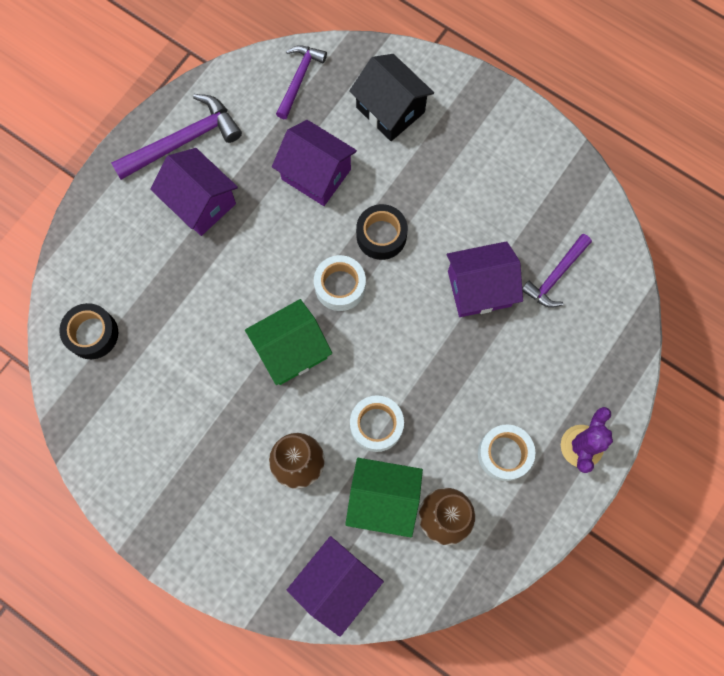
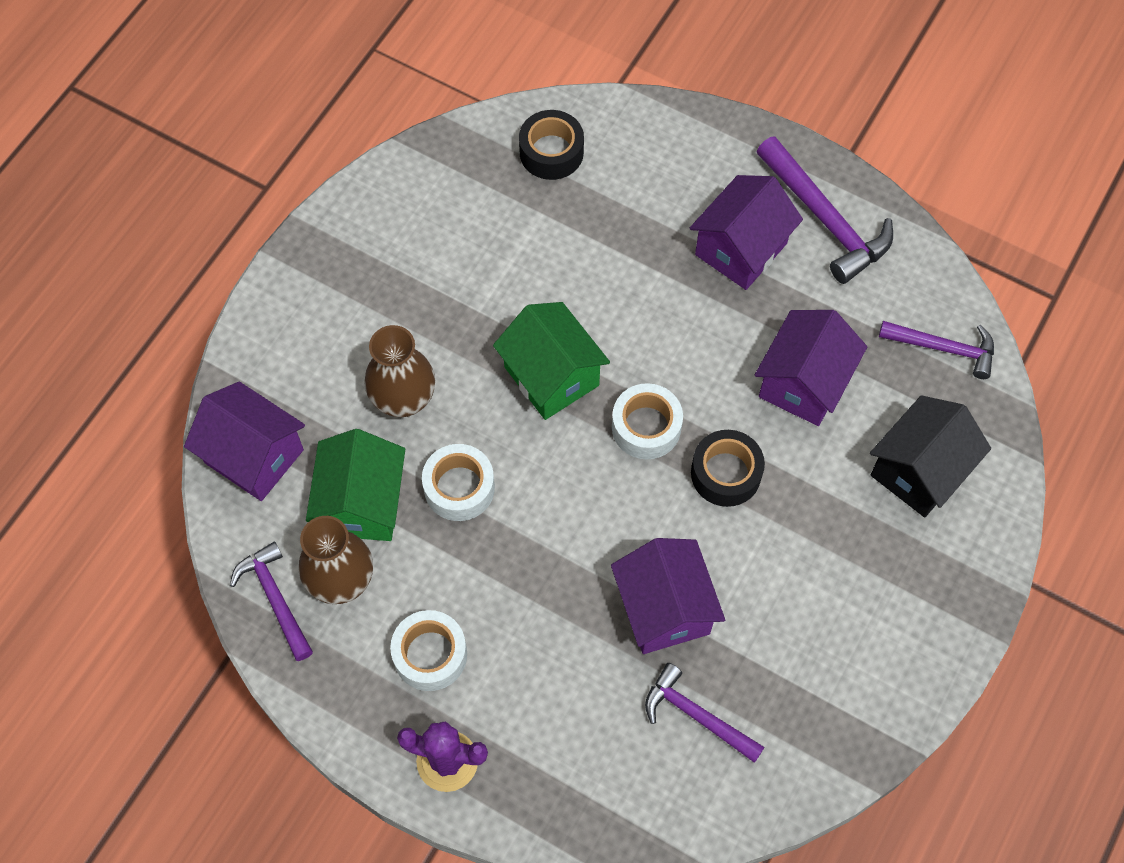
camera: 85 degrees right, 10 degrees down
none -> purple hammer [230,542,313,661]

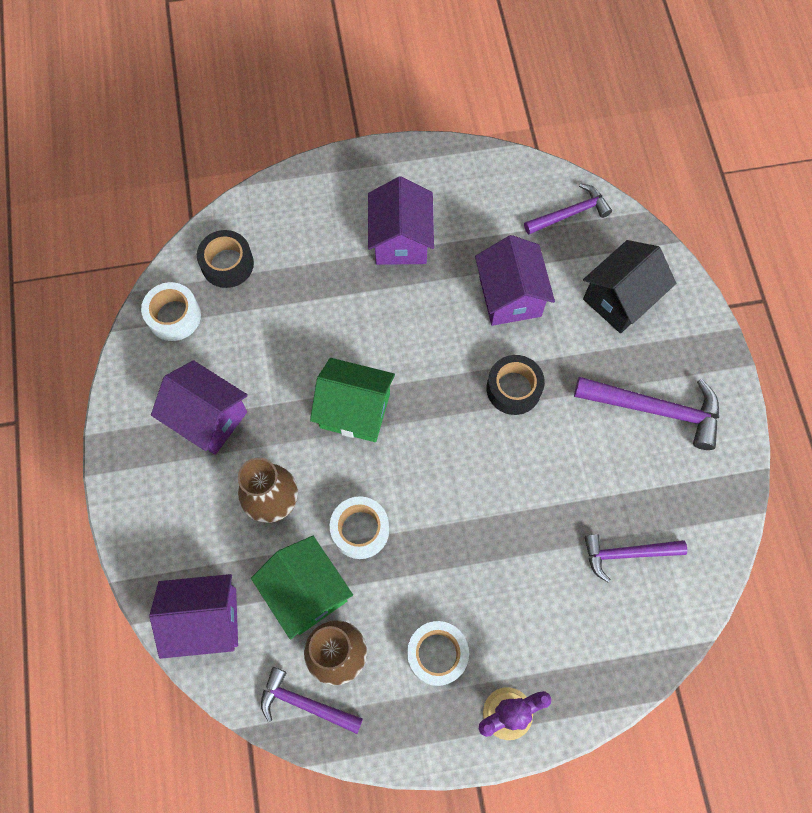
camera: 40 degrees left, 5 degrees up
purple house [611,538,725,654] -> purple house moved to [151,360,248,455]
white tape [612,383,683,459] -> white tape moved to [141,282,201,341]
purple hammer [756,136,893,284] -> purple hammer moved to [574,377,719,450]
black house [870,395,991,517] -> black house turned 45 degrees clockwise [583,240,676,333]

